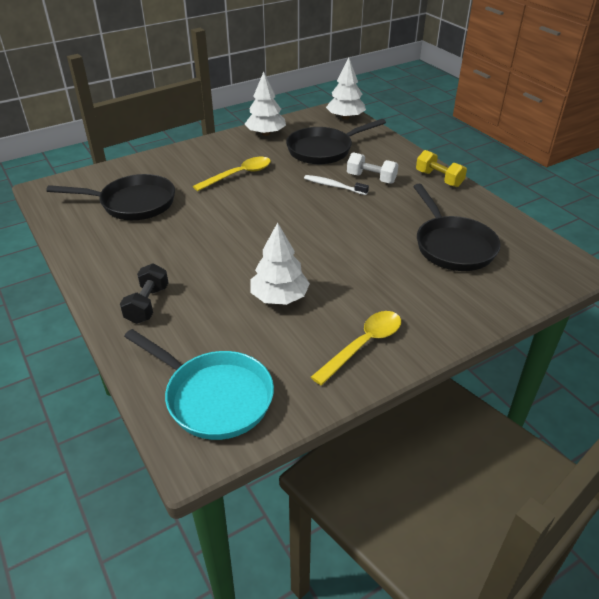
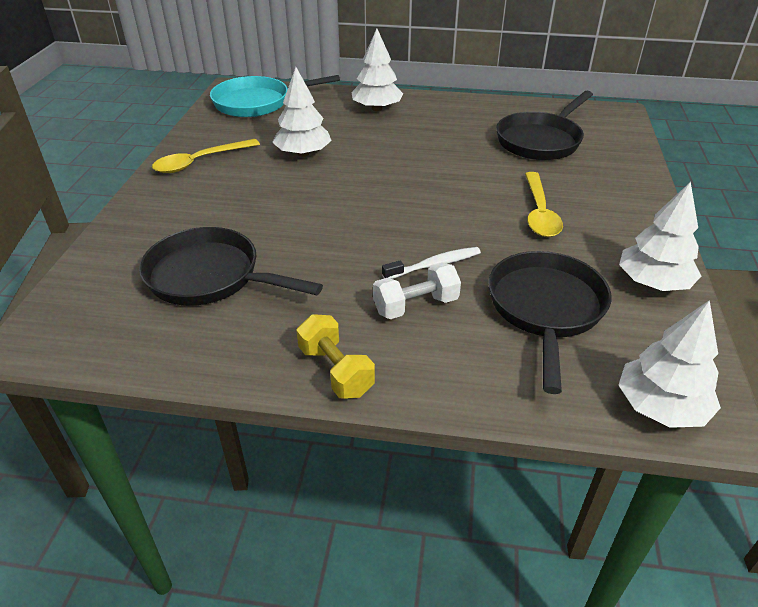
camera: 130 degrees right, 0 degrees up
black dumbbell [120,263,168,324] -> white tree [351,29,403,111]
yellow spoon [311,311,401,385] -> yellow spoon turned 60 degrees clockwise [152,139,260,173]
yellow dumbbell [416,150,467,187] -> yellow dumbbell turned 60 degrees clockwise [296,314,375,399]

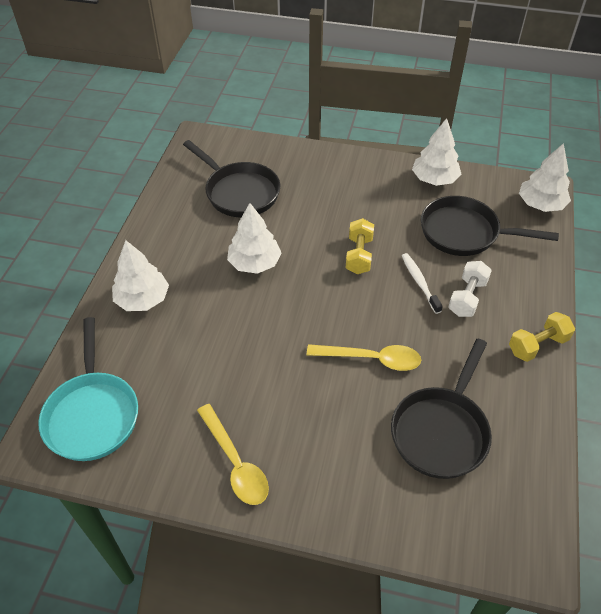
camera: 85 degrees left, 10 degrees up
white tree [272,67,332,157] -> white tree moved to [227,203,282,274]
white dumbbell [373,263,461,319] -> white dumbbell turned 45 degrees clockwise [448,261,492,317]
yellow spoon [525,172,563,237] -> yellow spoon moved to [307,344,421,371]
none -> yellow dumbbell [346,218,374,274]

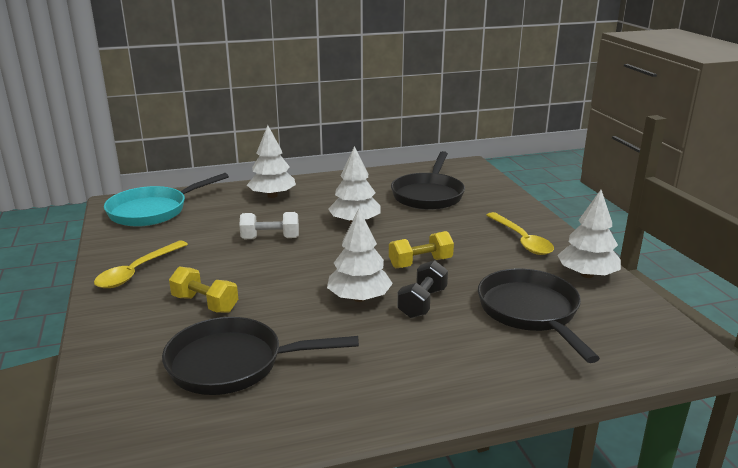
camera: 60 degrees right, 25 degrees down
yellow spoon [307,344,421,371] -> yellow spoon moved to [486,212,554,255]
white toothbrush [402,253,443,314] -> black dumbbell [397,260,448,318]
white dumbbell [448,261,492,317] -> white dumbbell moved to [239,212,299,239]
yellow dumbbell [509,312,575,362] -> yellow dumbbell moved to [169,266,238,313]
white tree [519,143,571,212] -> white tree moved to [327,209,393,302]

